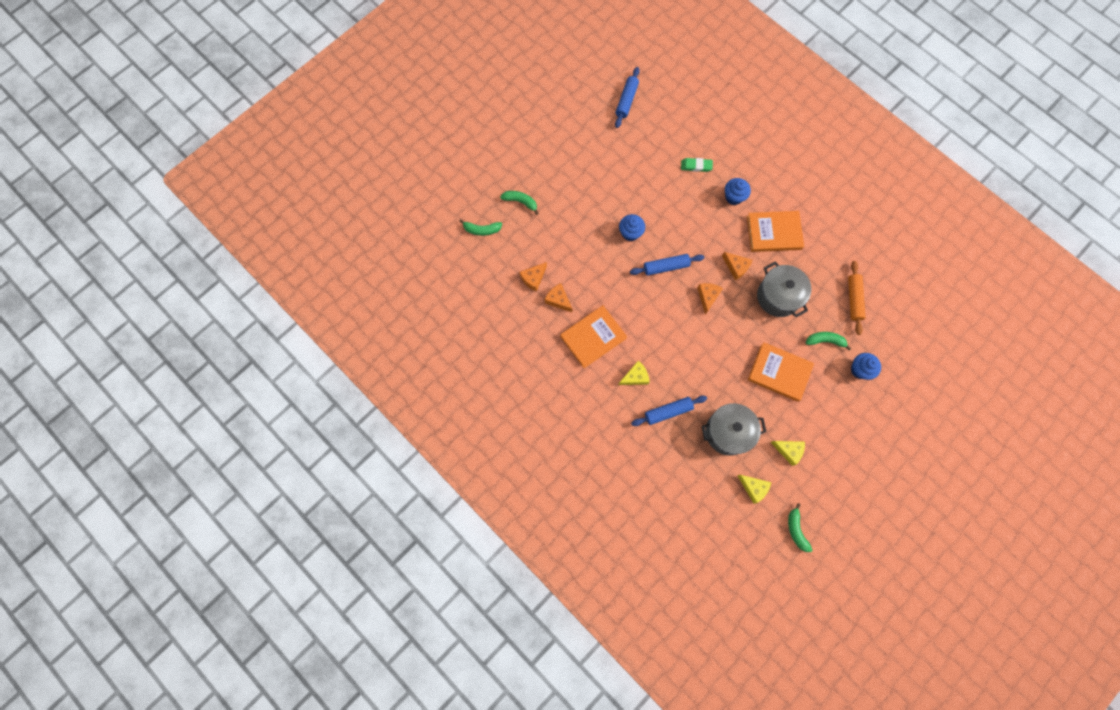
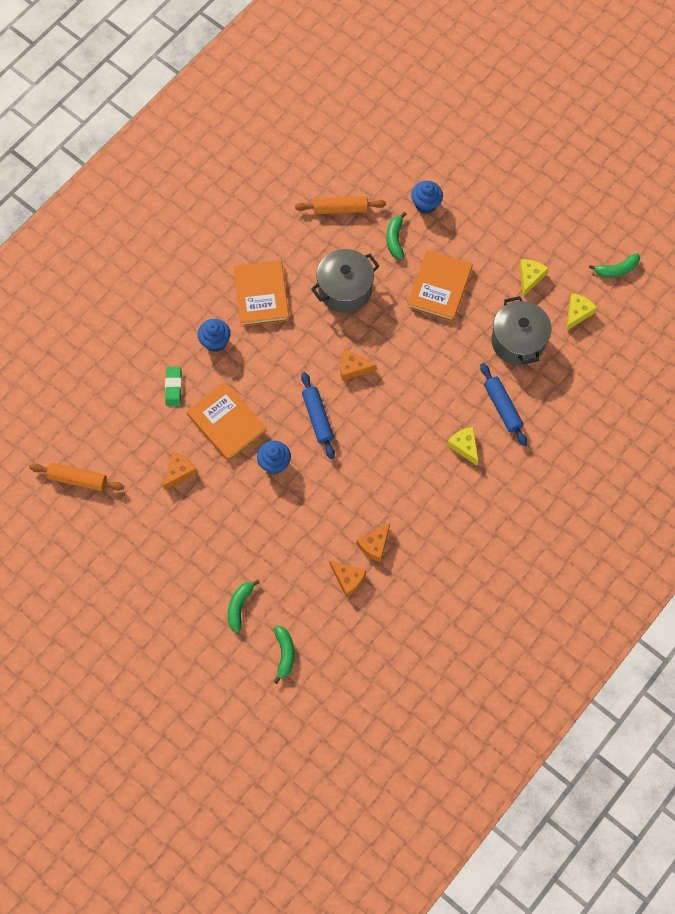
camera: 95 degrees left, 5 degrees down
orange book [560,305,627,368] -> orange book moved to [187,382,267,461]
blue rolling pin [615,67,640,128] -> orange rolling pin [29,463,124,491]
orange cheese [722,252,753,280] -> orange cheese moved to [163,452,197,490]

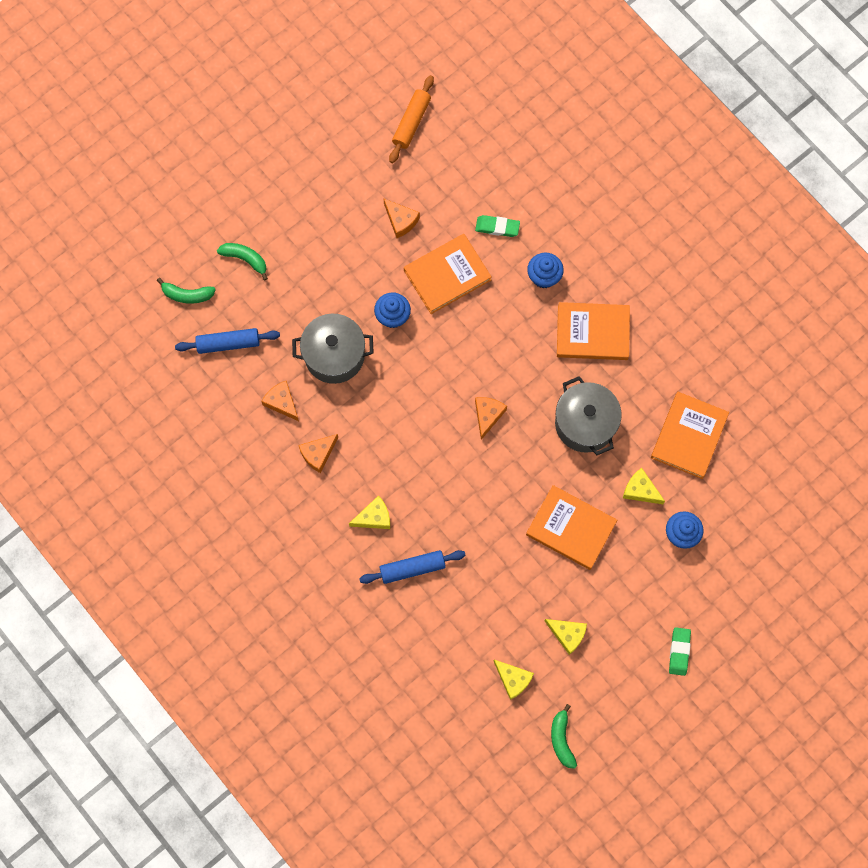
camera: 100 degrees right, 5 degrees up
orange rolling pin [295,196,386,214] -> orange book [651,392,729,479]
blue rolling pin [301,372,335,459] -> blue rolling pin moved to [175,328,280,354]
orange cheese [329,560,366,597] -> orange cheese moved to [298,434,338,473]
green banana [387,212,406,260] -> yellow cheese [623,468,665,504]
grey pot [491,296,551,365] -> grey pot moved to [292,314,374,384]
none -> green eraser [669,627,691,676]

